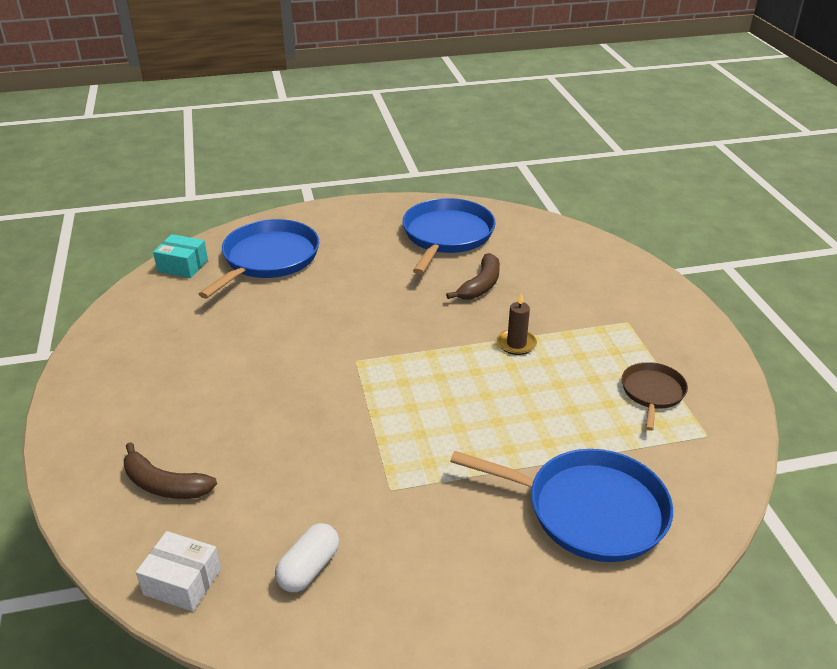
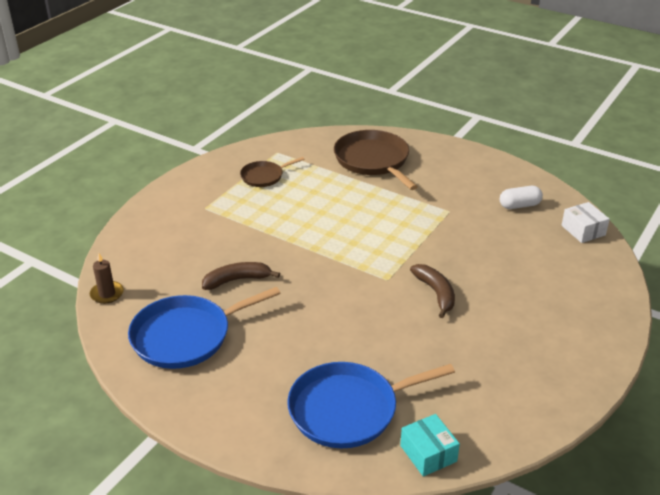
camera: 135 degrees left, 0 degrees up
brown banana [124,442,217,499] -> brown banana moved to [410,264,455,318]
blue pan [450,449,673,562] -> brown pan [334,130,418,190]
brown candle [497,293,537,355] -> brown candle moved to [90,253,124,304]

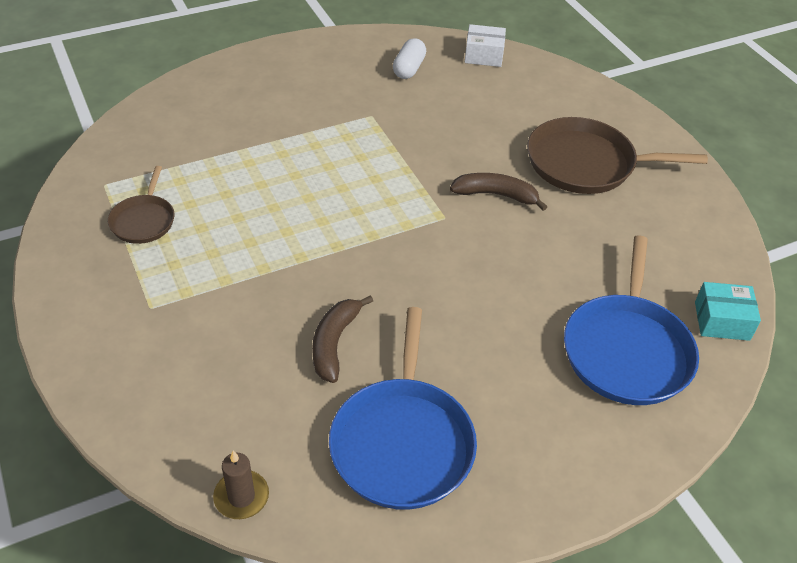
camera: 60 degrees left, 10 degrees up
brown pan [334,130,418,190] -> brown pan moved to [527,117,708,194]

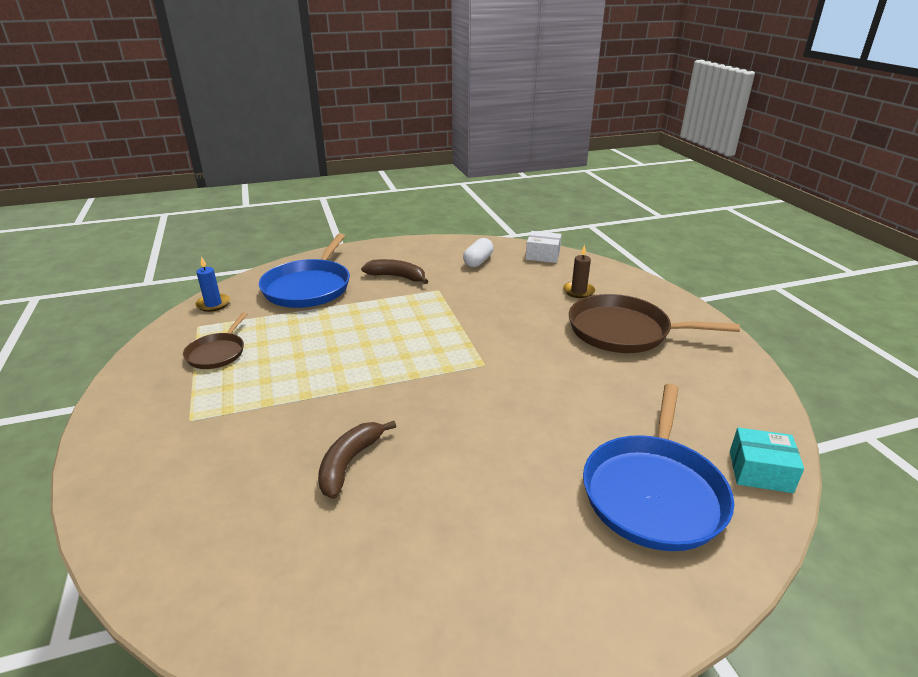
camera: 10 degrees right, 15 degrees down
brown candle [213,451,269,519] -> brown candle moved to [563,245,595,298]
blue pan [329,307,477,510] -> blue pan moved to [259,234,350,308]
brown banana [450,173,547,211] -> brown banana moved to [361,259,428,284]
none -> blue candle [195,256,230,312]

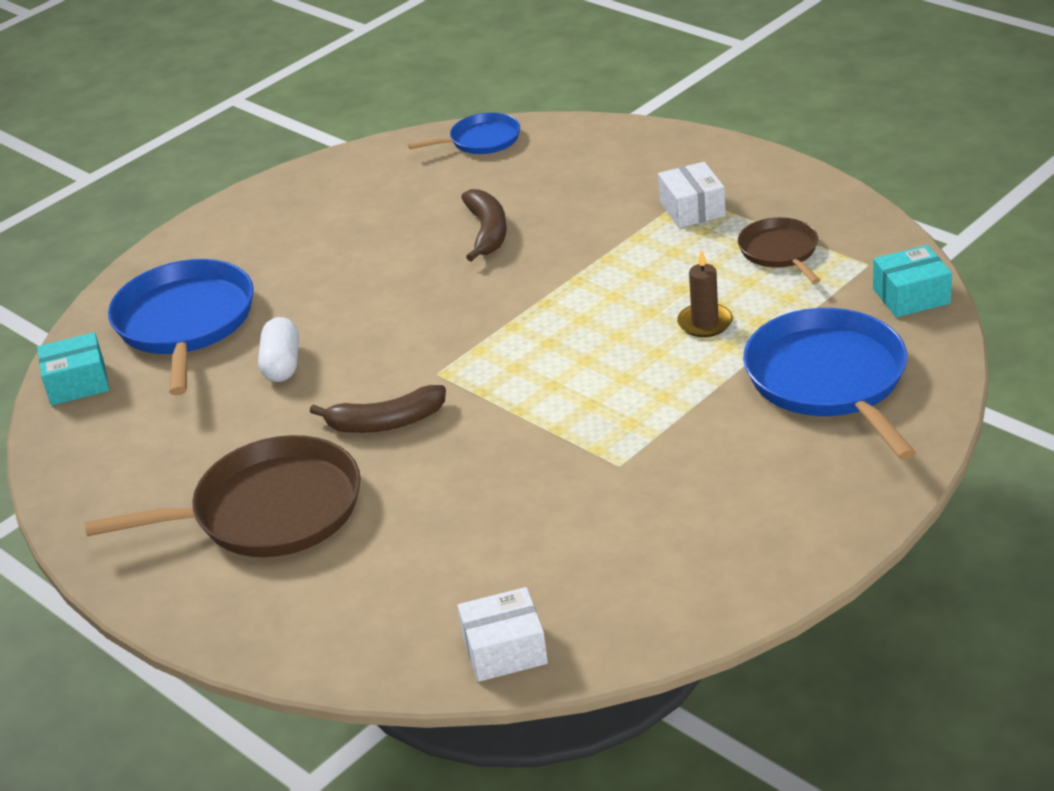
camera: 155 degrees right, 5 degrees up
blue candle [195,256,230,312] -> turquoise box [873,245,952,317]
brown banana [361,259,428,284] -> brown banana moved to [310,385,446,433]
white capsule [463,238,494,267] -> white capsule moved to [258,317,299,382]
brown candle [563,245,595,298] -> brown candle moved to [677,250,733,337]
none -> blue pan [408,113,520,154]
none -> white box [658,162,726,228]

